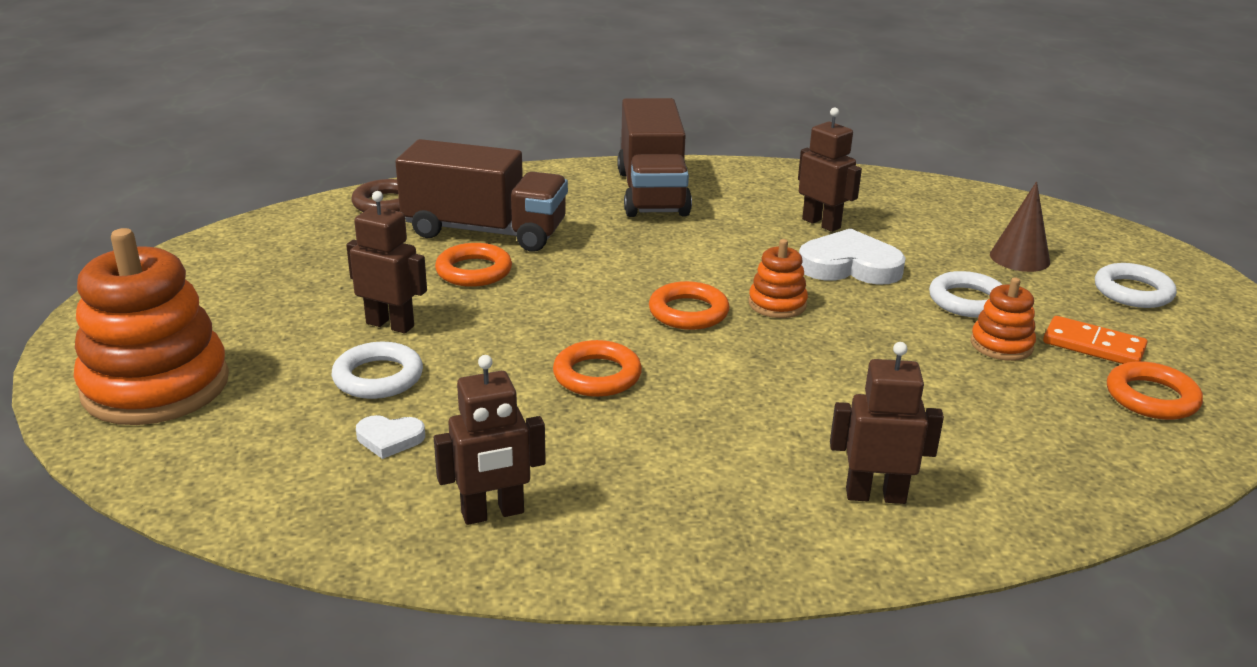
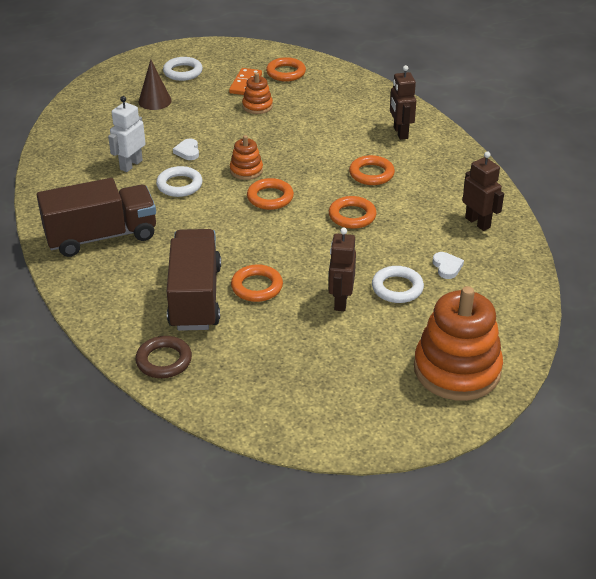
camera: 105 degrees left, 10 degrees up
brown robot [798,107,862,232] -> white robot [108,96,146,172]
white heart [799,228,906,285] -> white heart [173,139,199,160], size x0.51
white ring [929,271,1003,318] -> white ring moved to [156,166,203,197]
none -> orange ring [349,155,395,185]

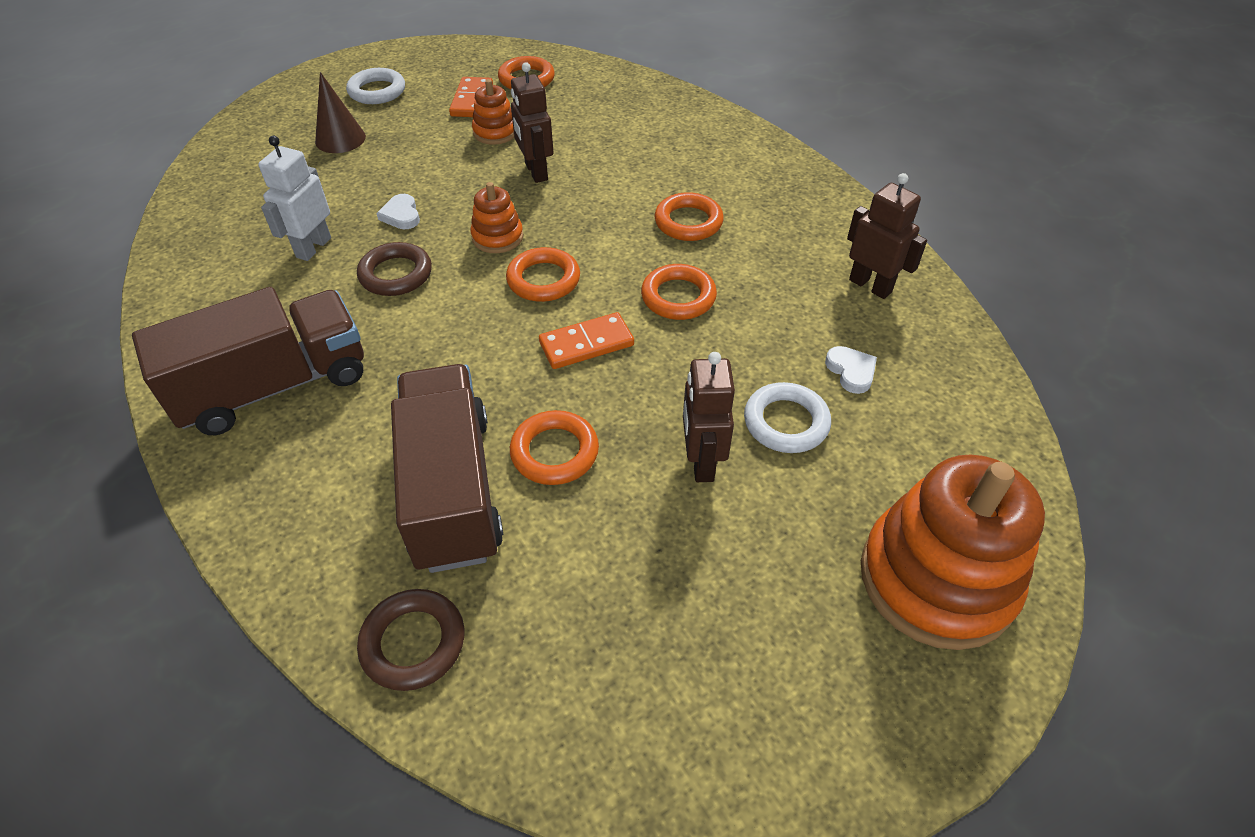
camera: 10 degrees left, 10 degrees up
white ring [156,166,203,197] -> brown ring [357,242,432,296]
brown robot [390,65,416,140] -> brown robot moved to [511,62,553,183]
none -> orange domino [539,312,634,369]

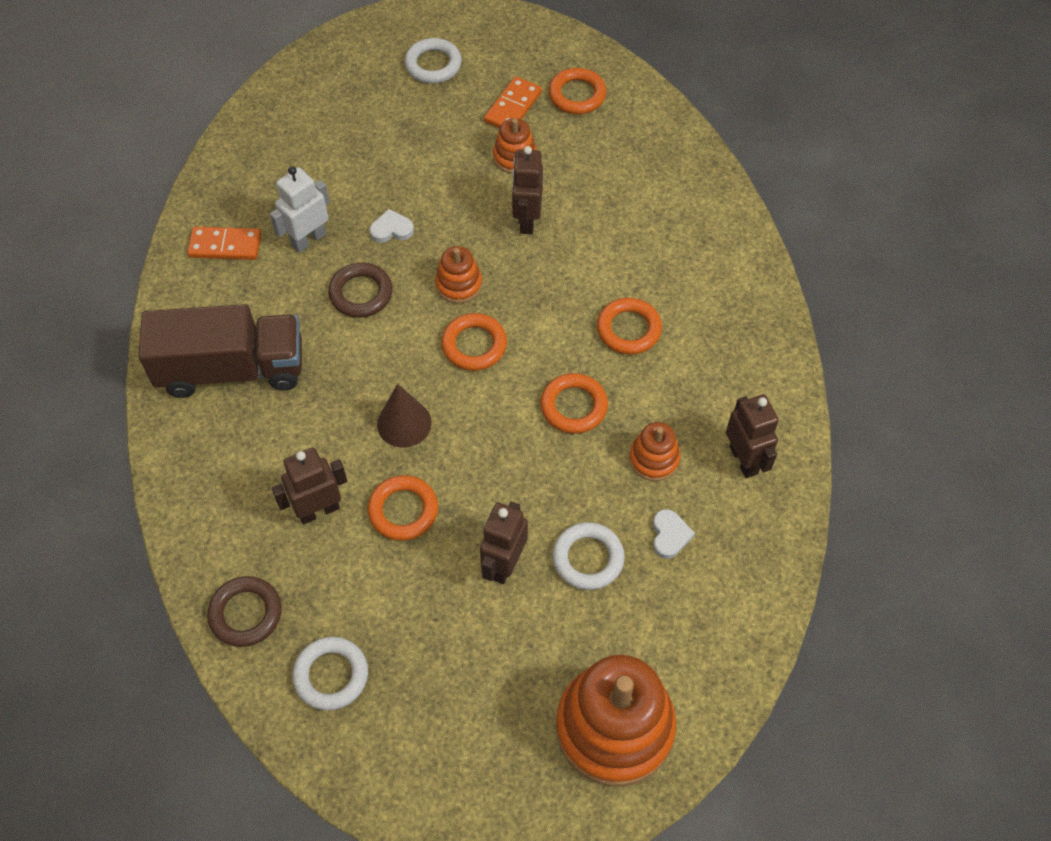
camera: 25 degrees right, 10 degrees up
brown cone [315,72,366,153] -> brown cone moved to [377,384,432,448]
white heart [376,194,420,229] -> white heart turned 75 degrees clockwise [369,209,414,243]
brown truck [391,364,503,573] -> brown robot [272,448,347,524]
orange domino [539,312,634,369] -> orange domino moved to [187,227,261,260]
none -> white ring [292,637,368,711]
none -> orange stacking toy [629,422,681,481]

